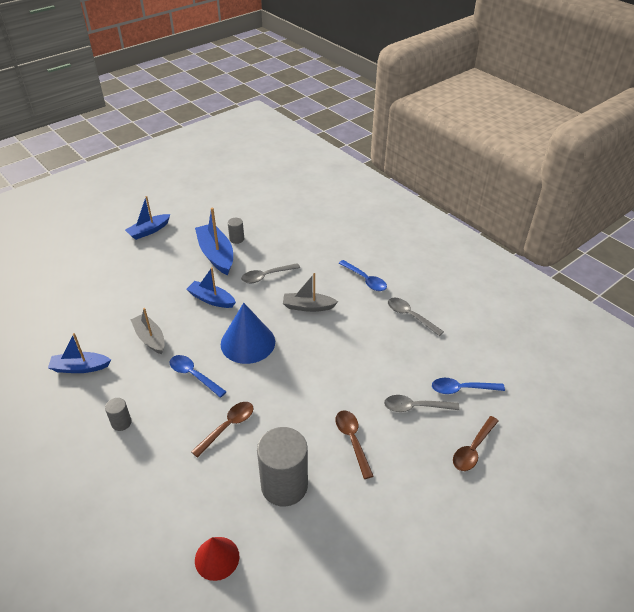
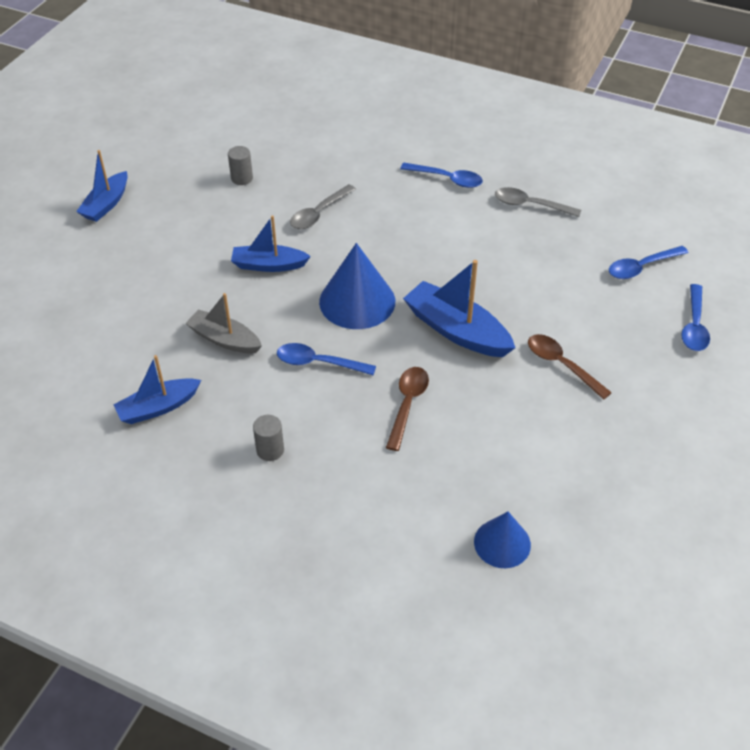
camera: 25 degrees left, 5 degrees up
blue boat [195,208,233,275] -> blue boat moved to [403,260,515,357]
red cone [195,537,239,581] -> blue cone [474,512,531,568]
grey cylinder [257,427,308,507] -> none
grey boat [283,273,338,312] -> none
grey spoon [384,395,460,412] -> none
brown spoon [453,416,498,471] -> blue spoon [681,284,710,351]

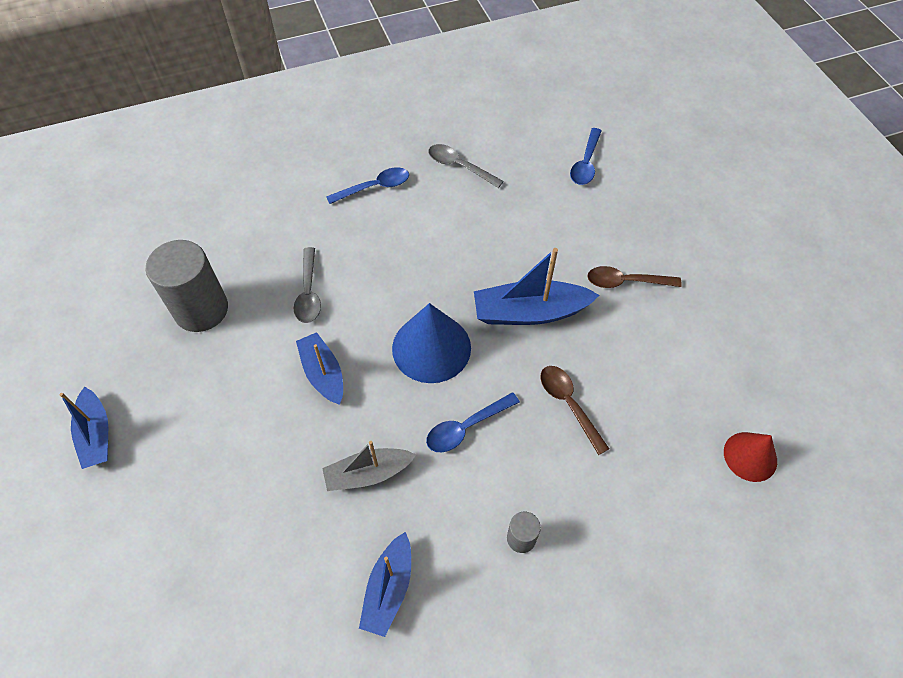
camera: 45 degrees left, 10 degrees up
grey cylinder [228,146,253,185] -> grey cylinder [146,240,228,332], size x2.19
blue boat [231,215,311,272] -> blue boat turned 105 degrees clockwise [296,332,343,405]
blue cone [474,512,531,568] -> red cone [724,432,777,482]
grey spoon [495,187,581,217] -> grey spoon turned 60 degrees clockwise [428,144,504,188]
blue spoon [681,284,710,351] -> none

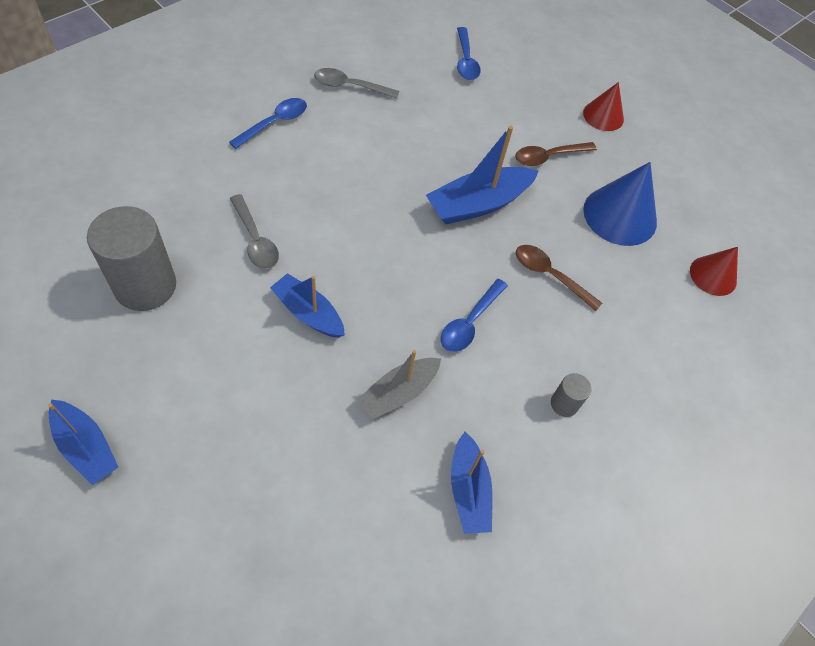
camera: 30 degrees left, 0 degrees up
blue cone [392,303,471,383] -> blue cone moved to [583,162,657,246]
none -> red cone [583,82,624,131]

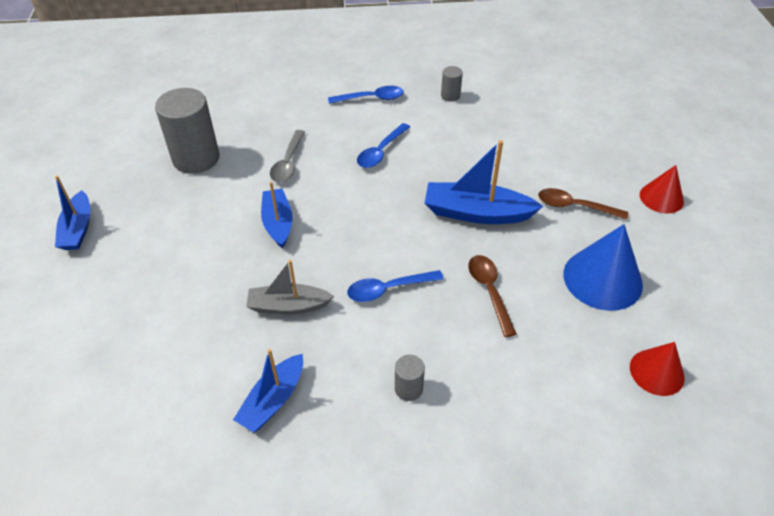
camera: 45 degrees right, 10 degrees down
grey spoon [314,68,399,99] -> grey cylinder [441,66,463,102]
blue spoon [457,27,481,80] -> blue spoon moved to [357,123,410,168]

